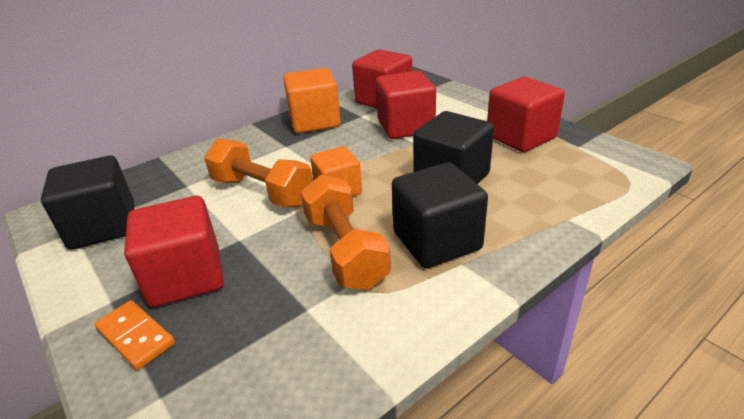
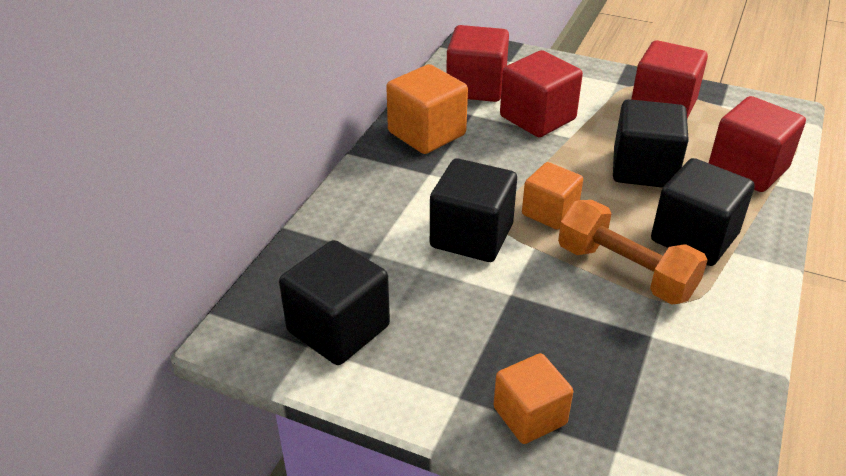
camera: 30 degrees left, 5 degrees up
orange domino [95,300,175,370] -> orange cube [493,353,573,444]
red cube [124,196,224,307] -> red cube moved to [709,96,806,192]
orange dumbbell [204,138,313,208] -> black cube [430,158,517,262]

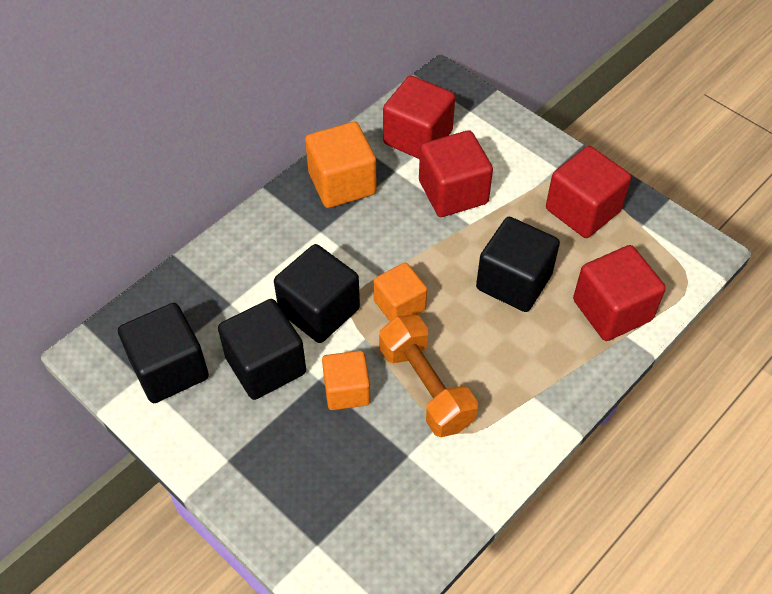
camera: 20 degrees right, 15 degrees up
orange cube [493,353,573,444] -> orange cube moved to [322,351,370,410]
black cube [651,158,755,266] -> black cube moved to [218,299,306,400]

